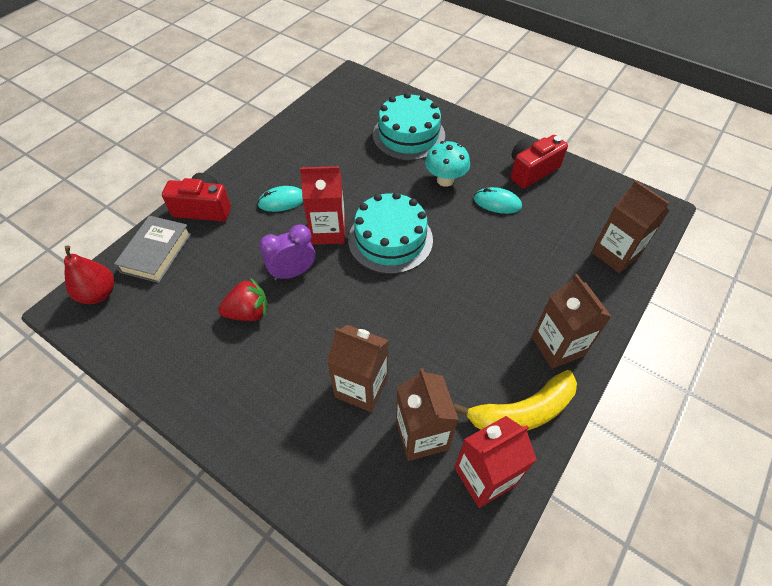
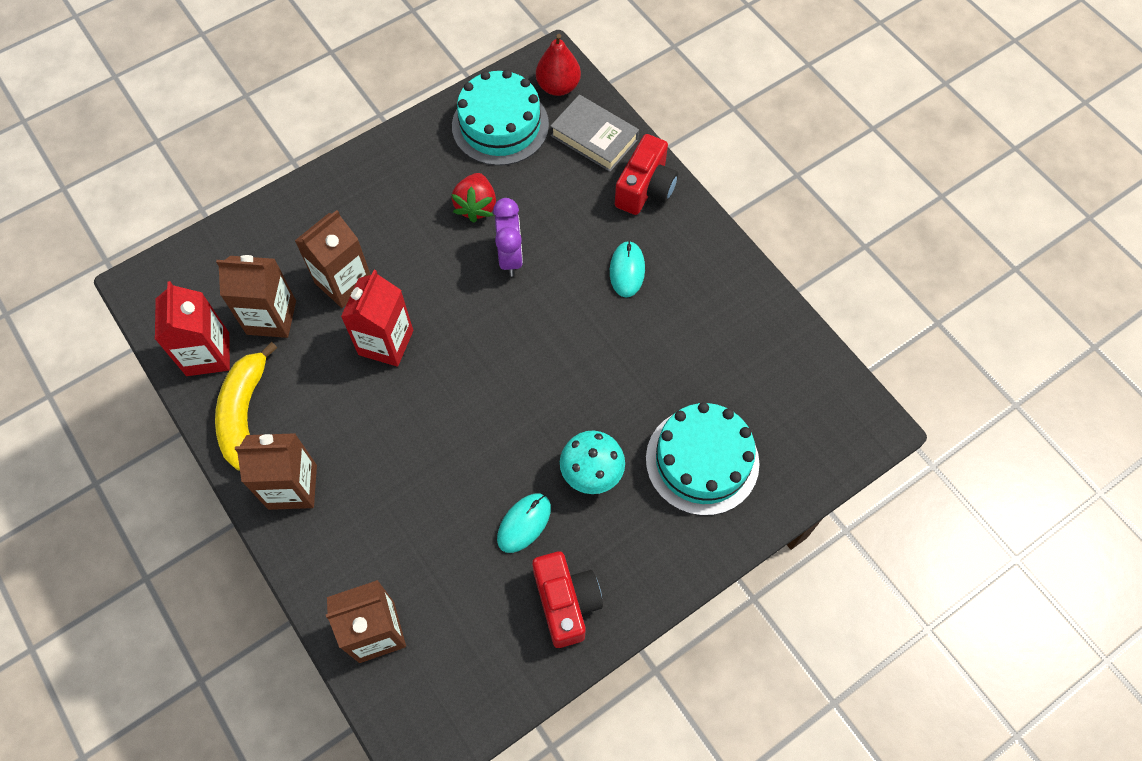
camera: 110 degrees right, 10 degrees up
red carton [300,166,345,245] -> red carton moved to [341,270,413,367]
turquoise cake [348,192,433,274] -> turquoise cake moved to [452,70,549,166]

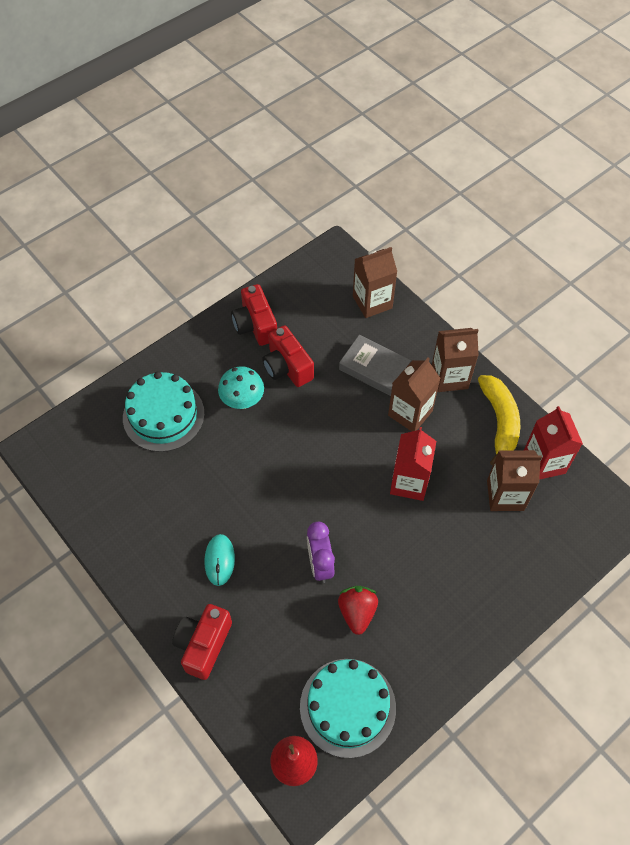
camera: 175 degrees right, 5 degrees down
brown carton [295,210,371,308] -> brown carton moved to [388,358,441,431]
turquoise mouse [497,493,551,553] -> red camera [262,325,314,387]
grey book [550,95,639,172] -> grey book moved to [339,335,411,396]

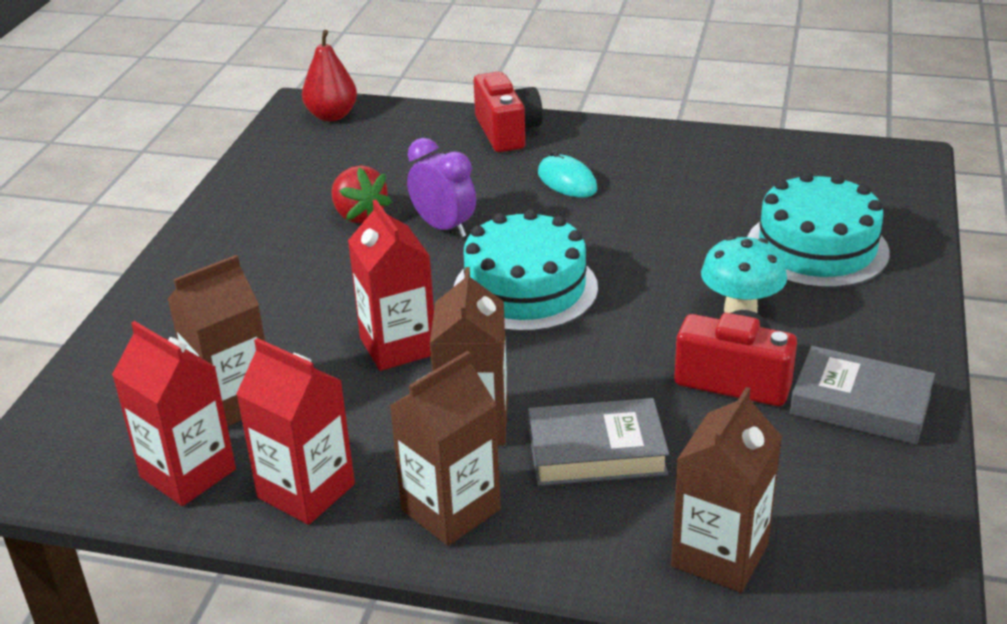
camera: 145 degrees right, 25 degrees down
red camera [231,284,277,346] -> grey book [790,346,935,445]
turquoise cake [300,659,396,758] -> turquoise cake moved to [454,209,598,332]
yellow banana [478,375,520,466] -> red carton [236,338,355,525]

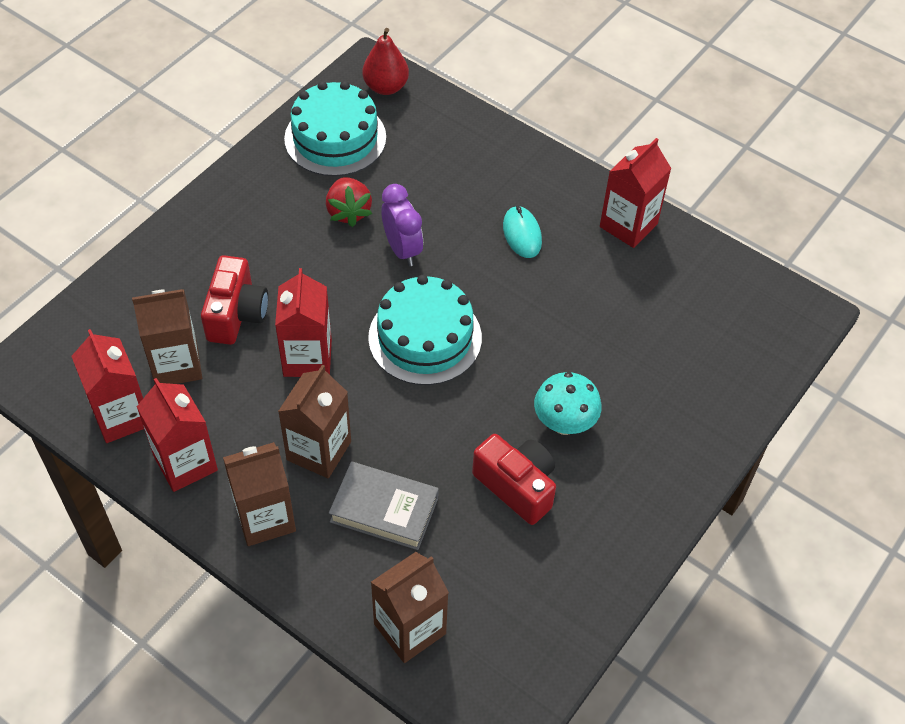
camera: 20 degrees right, 20 degrees up
red camera [474,71,543,152] -> red camera moved to [201,255,268,345]
turquoise cake [747,172,890,288] -> turquoise cake moved to [284,81,386,176]
grey book [790,346,935,445] -> none
none -> red carton [600,138,672,248]

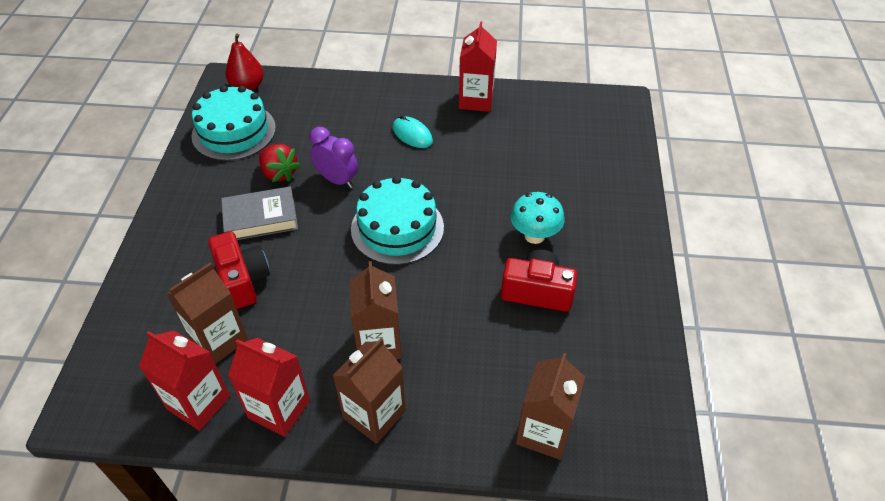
camera: 30 degrees left, 5 degrees down
red carton [275,268,332,377] -> none
grey book [329,461,439,550] -> grey book moved to [221,186,298,240]

